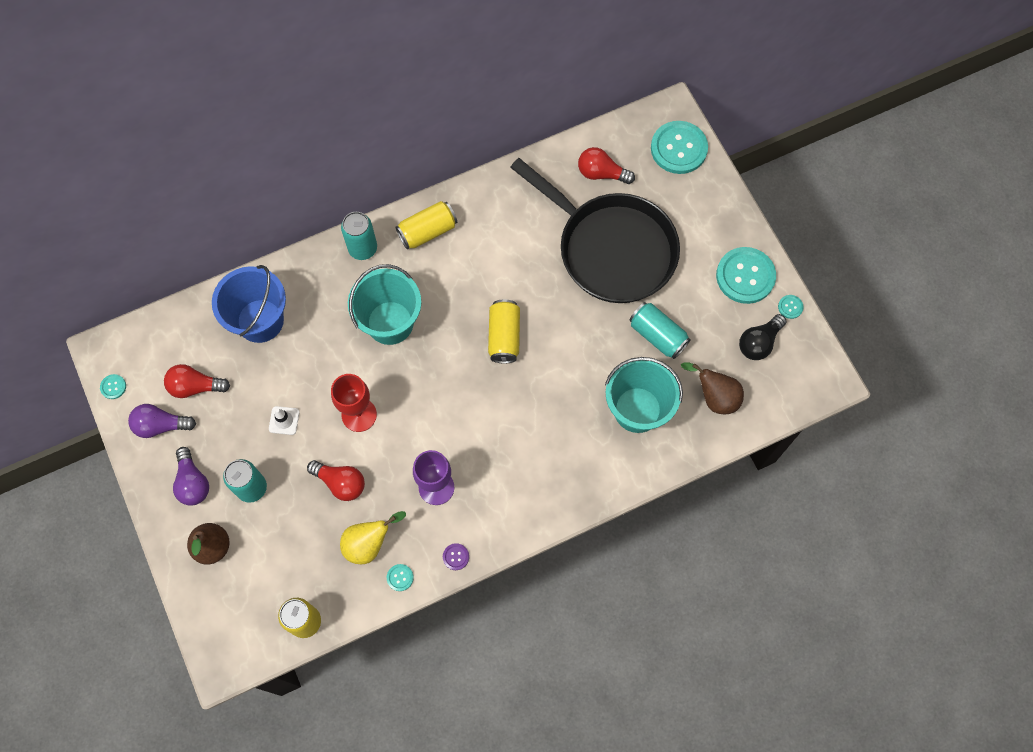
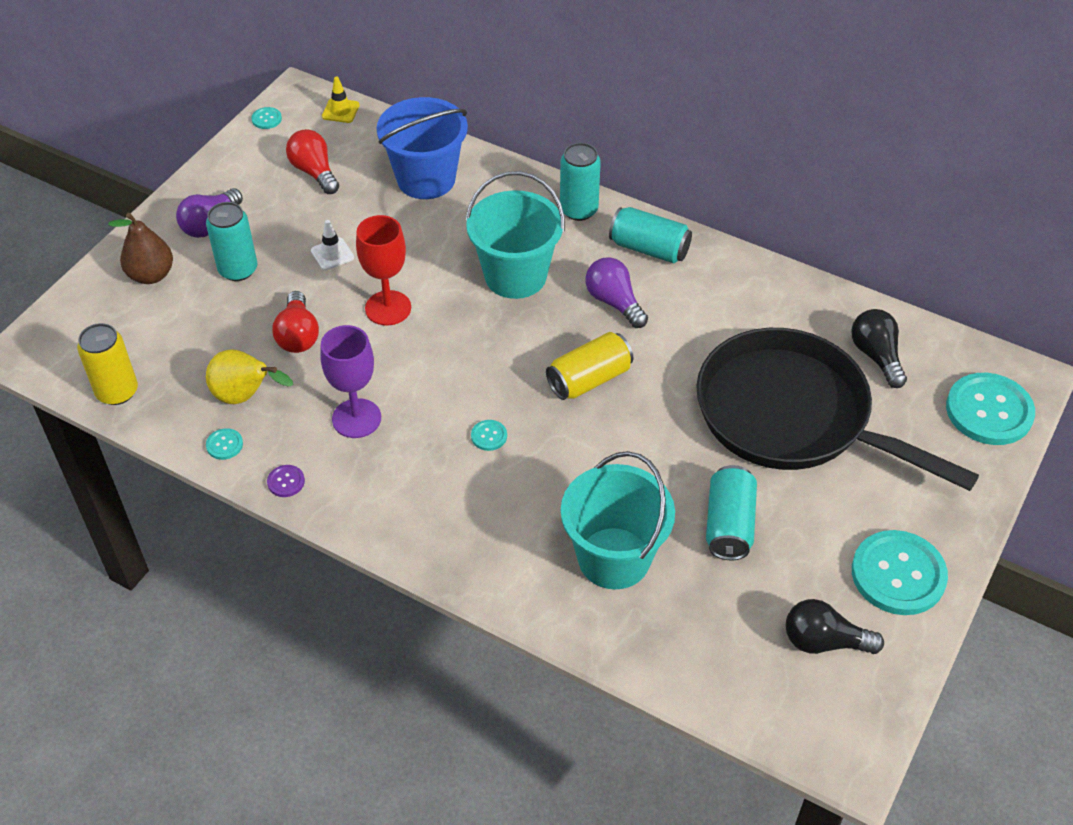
camera: 55 degrees right, 20 degrees down
purple light bulb [128,404,196,438] -> purple light bulb moved to [586,257,648,328]
yellow can [395,201,457,249] -> turquoise can [609,207,692,263]
black pan [510,158,680,303] -> black pan turned 120 degrees clockwise [696,328,979,491]
red light bulb [578,147,635,184] -> black light bulb [851,309,907,388]
brown pear [681,363,744,414] -> none
turquoise button [778,295,803,319] -> turquoise button moved to [471,420,507,451]
none -> yellow traffic cone [322,76,360,123]

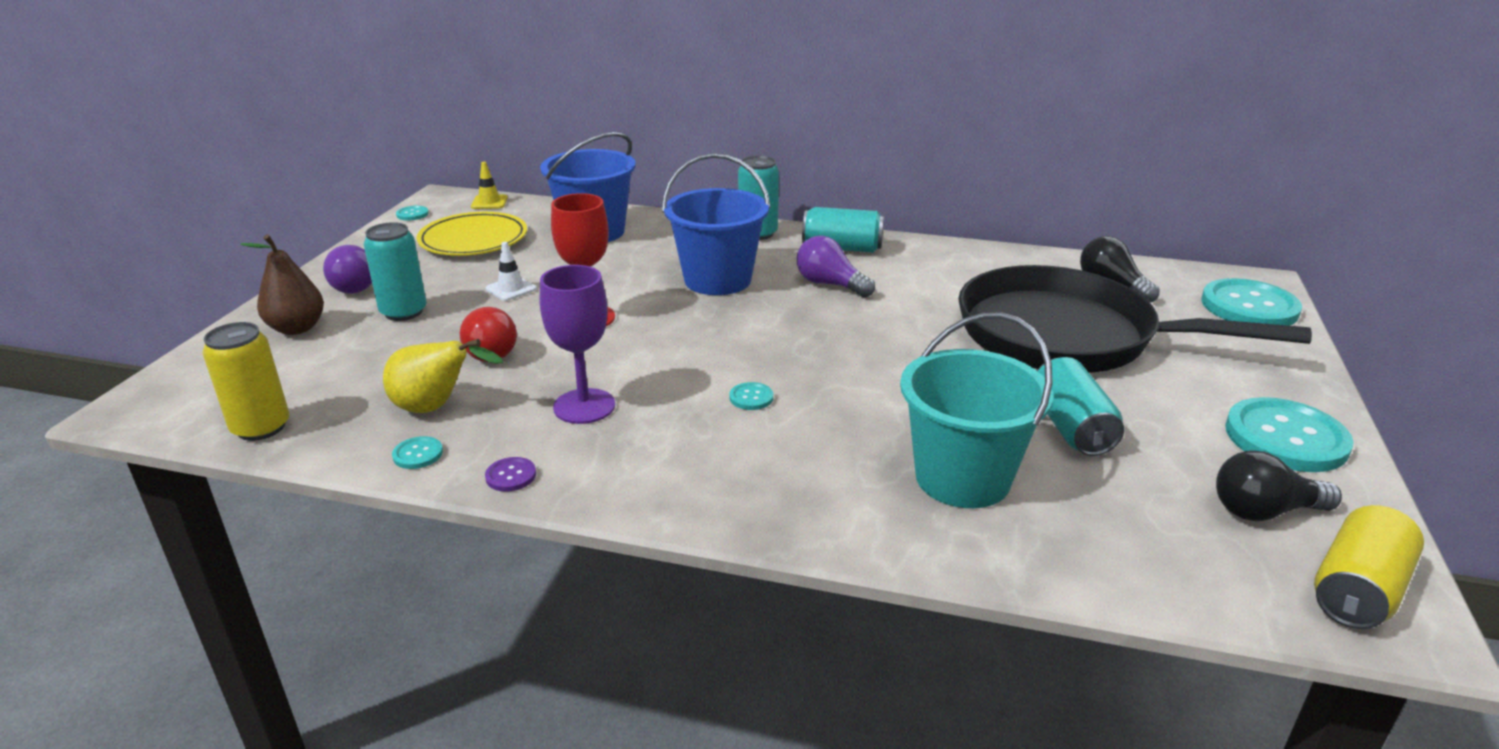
camera: 15 degrees left, 20 degrees down
red light bulb [286,129,339,194] -> yellow plate [417,212,527,256]
turquoise bucket [465,171,565,299] -> blue bucket [662,153,771,295]
yellow can [546,332,633,400] -> yellow can moved to [1314,505,1424,629]

